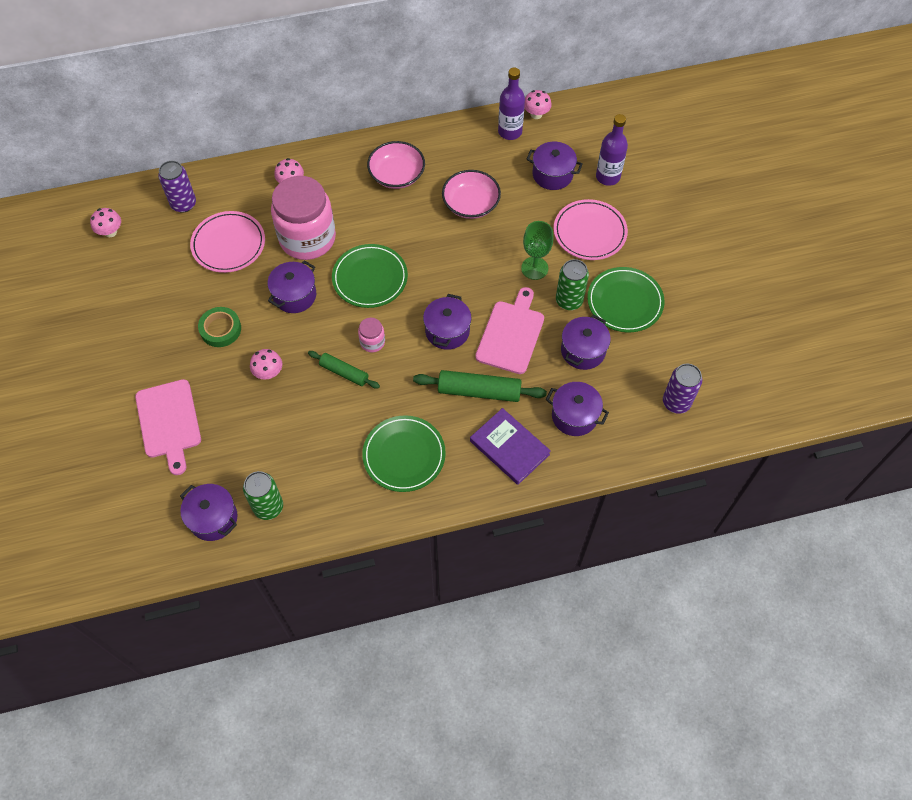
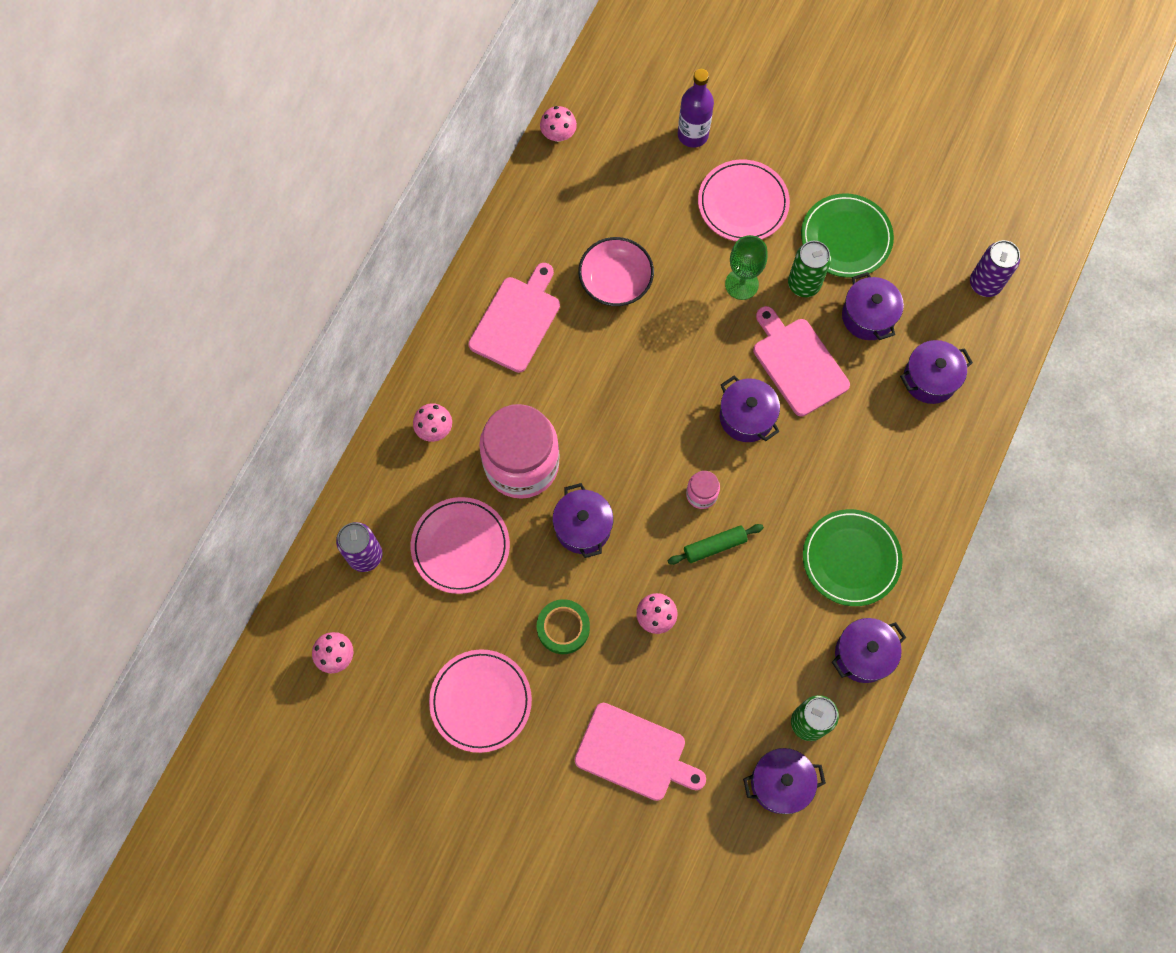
camera: 50 degrees left, 10 degrees up
green plate [332,244,408,308] -> none
pink bowl [367,141,425,189] -> pink cutting board [468,263,560,373]
green rolling pin [413,370,547,402] -> none
purple book [470,408,551,485] -> none
purple bottle [498,67,525,140] -> none
purple pot [526,142,583,190] -> purple pot moved to [832,618,906,683]
none -> pink plate [429,649,532,753]

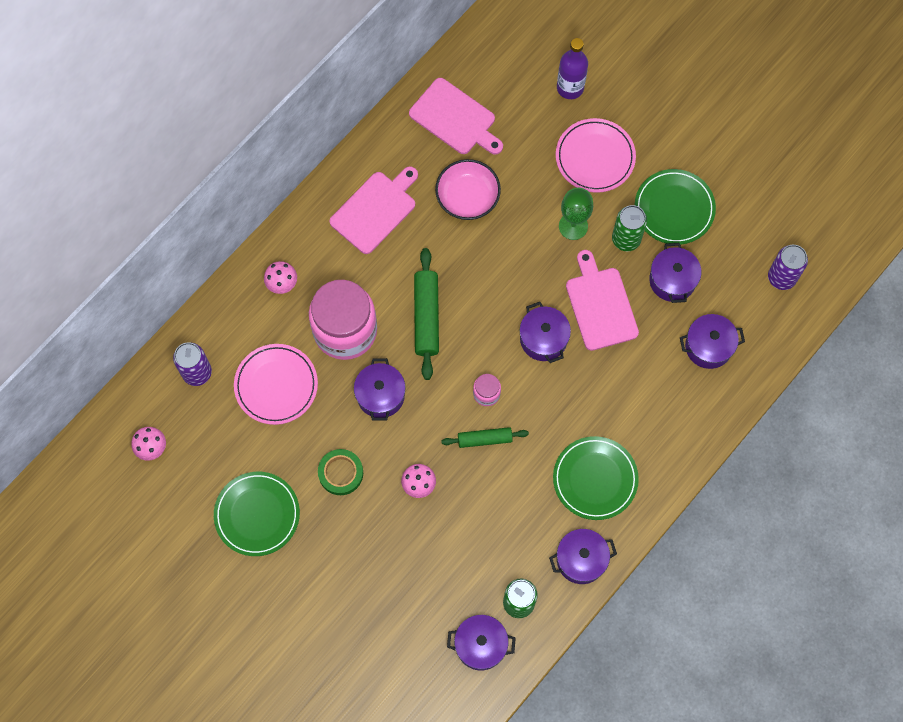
camera: 15 degrees right, 0 degrees up
pink plate [429,649,532,753] -> green plate [214,472,300,556]
pink mushroom [540,106,577,142] -> none
pink cutting board [575,703,706,801] -> pink cutting board moved to [409,78,503,155]
none -> green rolling pin [414,248,439,380]

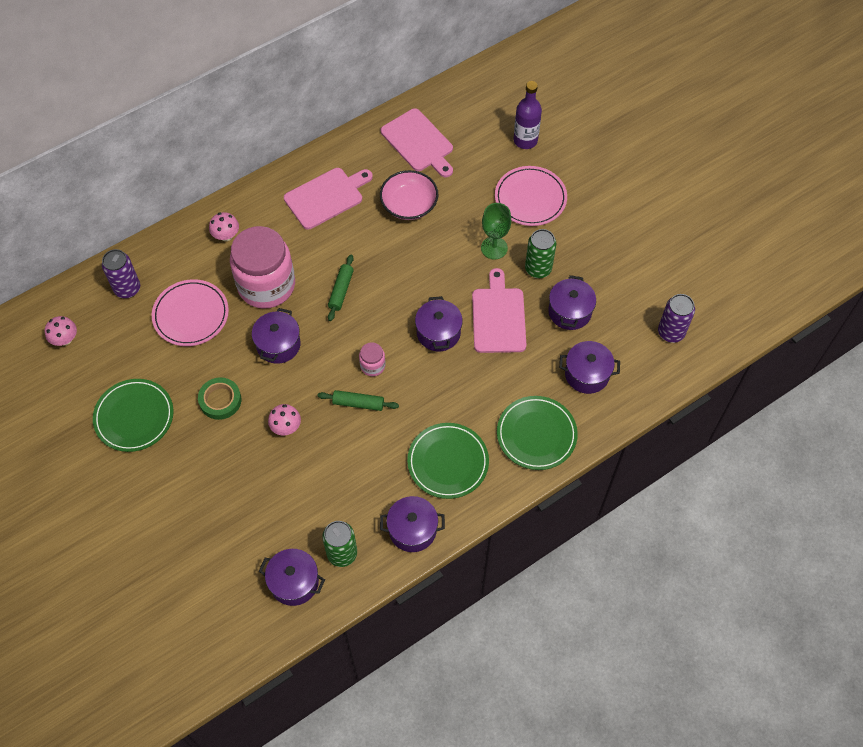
camera: 15 degrees right, 10 degrees down
green rolling pin [414,248,439,380] -> green rolling pin [328,255,354,321], size x0.62
green plate [635,169,716,245] -> green plate moved to [497,396,578,470]

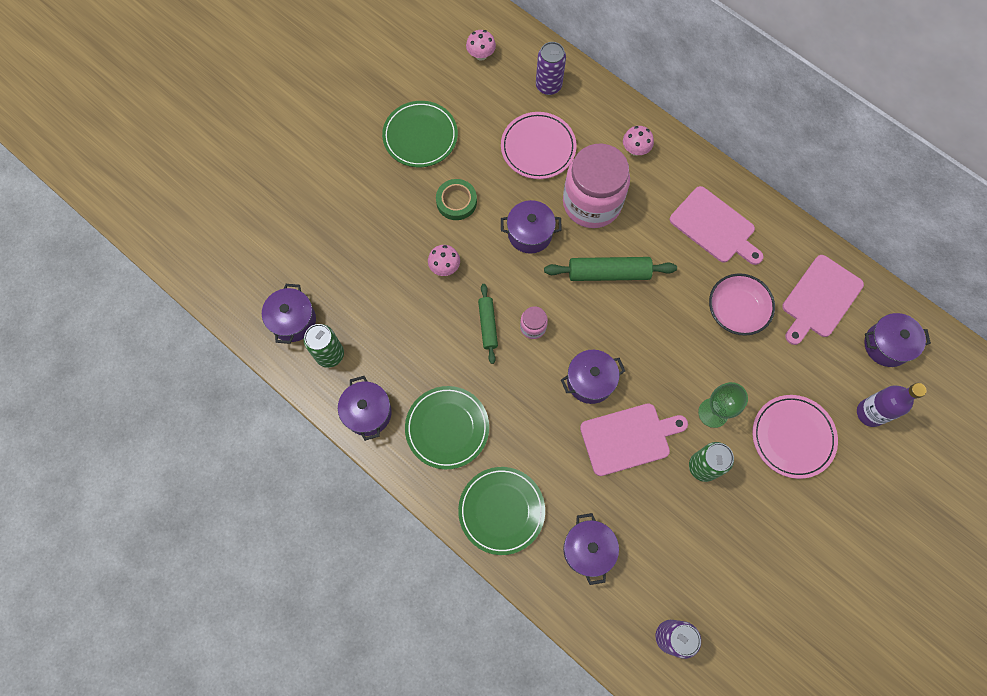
camera: 75 degrees right, 10 degrees up
green rolling pin [328,255,354,321] -> green rolling pin [544,257,677,281], size x1.60
purple pot [548,275,596,330] -> purple pot moved to [864,313,931,367]

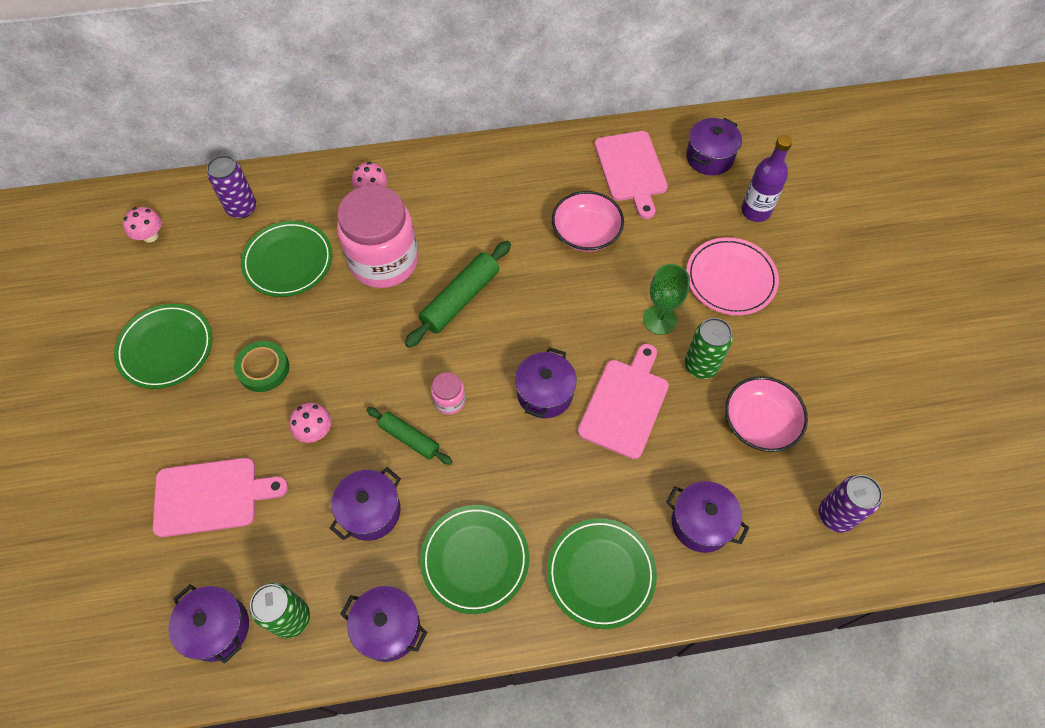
camera: 50 degrees left, 10 degrees down
pink plate [501,112,577,179] -> green plate [241,221,333,297]
purple pot [501,200,562,254] -> purple pot moved to [330,467,401,541]
pink cutting board [670,186,763,265] -> pink cutting board moved to [153,458,288,537]
none -> pink bowl [725,376,808,452]

